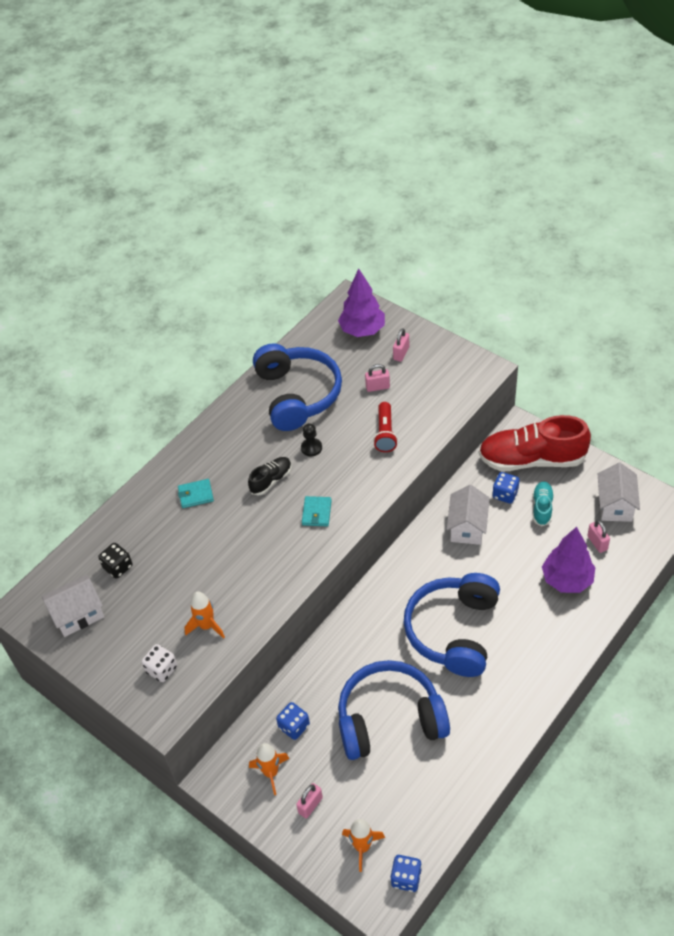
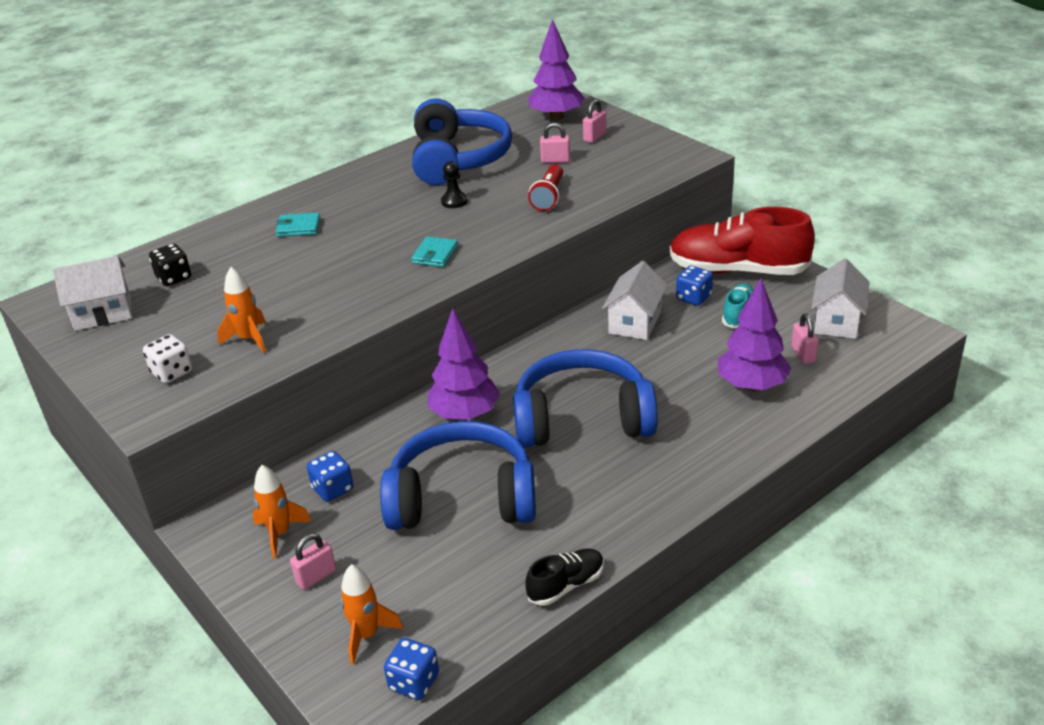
camera: 10 degrees right, 15 degrees down
black shoe [248,457,292,496] -> black shoe moved to [525,548,604,606]
blue headphones [404,573,500,677] -> blue headphones turned 60 degrees clockwise [513,349,658,448]
none -> purple tree [427,308,500,420]

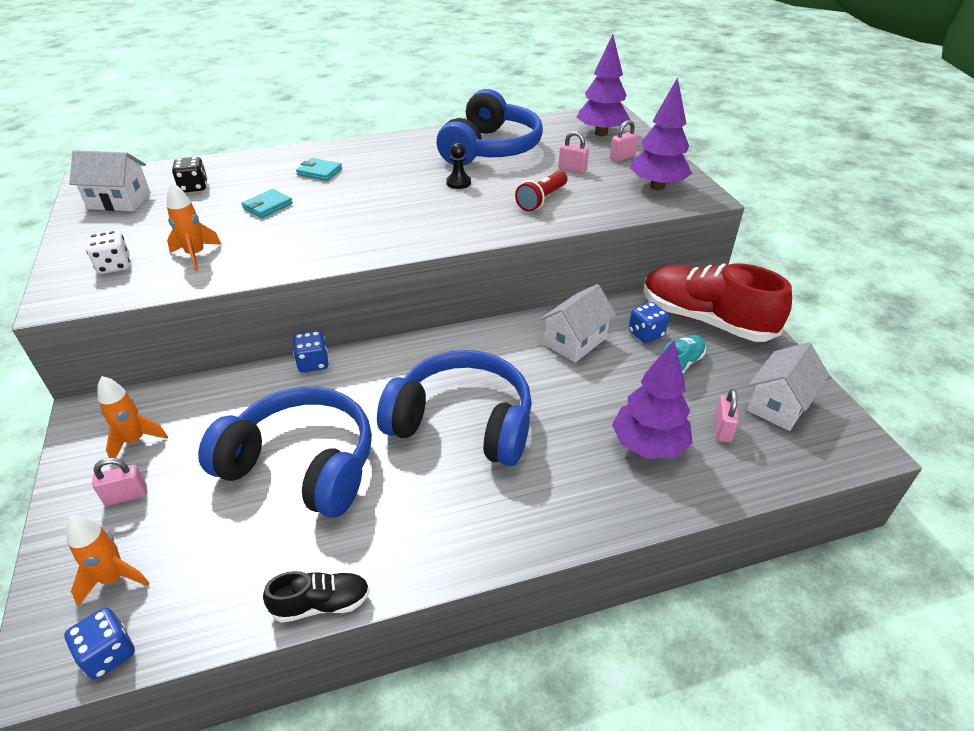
camera: 20 degrees right, 5 degrees up
blue dice [307,451,354,502] -> blue dice moved to [293,331,329,373]
turquoise wallet [411,236,458,267] -> turquoise wallet moved to [242,189,293,218]
purple tree [427,308,500,420] -> purple tree moved to [630,77,692,190]

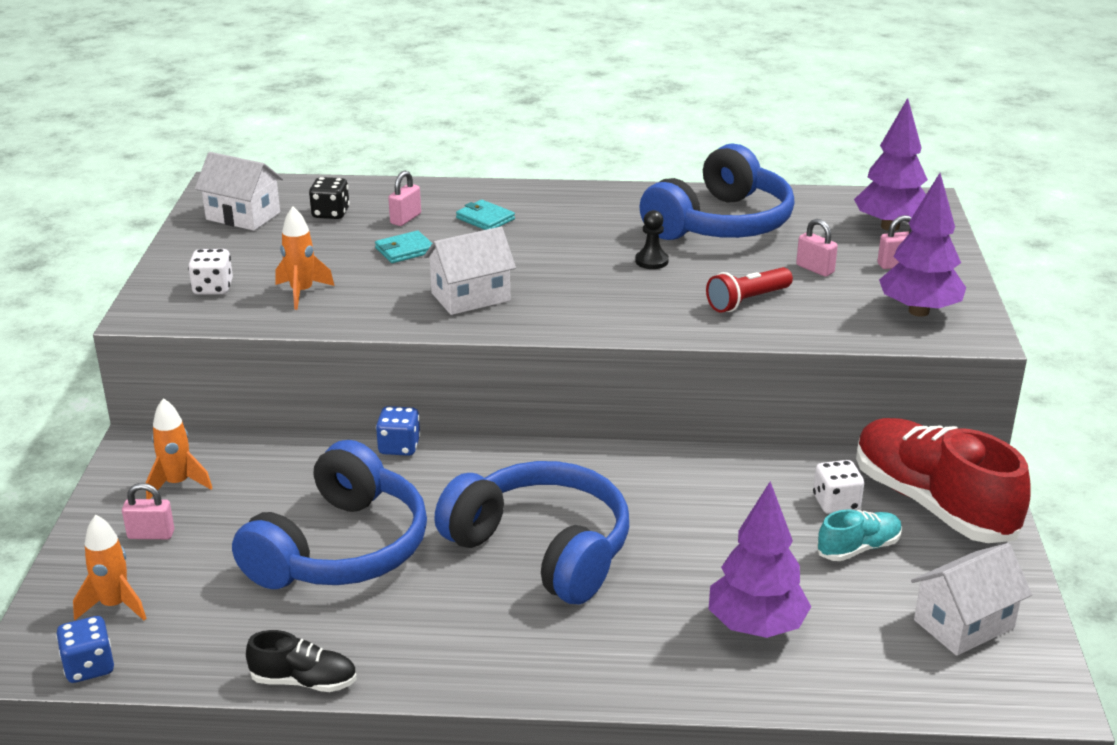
camera: 20 degrees right, 10 degrees down
blue headphones [198,387,372,517] -> blue headphones turned 75 degrees clockwise [232,440,427,589]
white house [540,284,616,362] -> white house moved to [424,227,516,315]
blue dice [628,302,669,343] -> white dice [813,460,864,514]
pink padlock [714,389,739,443] -> pink padlock moved to [388,171,421,226]

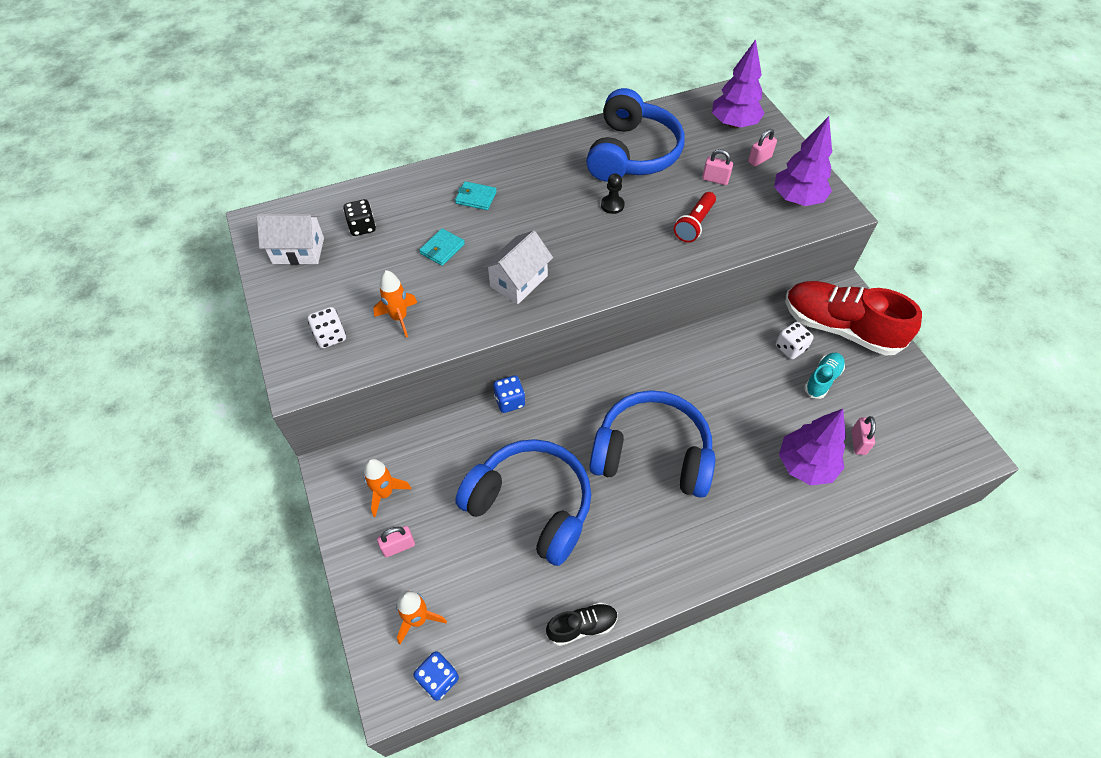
camera: 25 degrees left, 25 degrees up
blue headphones [232,440,427,589] -> blue headphones turned 60 degrees counterclockwise [455,439,591,566]
pink padlock [388,171,421,226] -> pink padlock moved to [851,416,876,455]
white house [911,543,1032,656] -> none

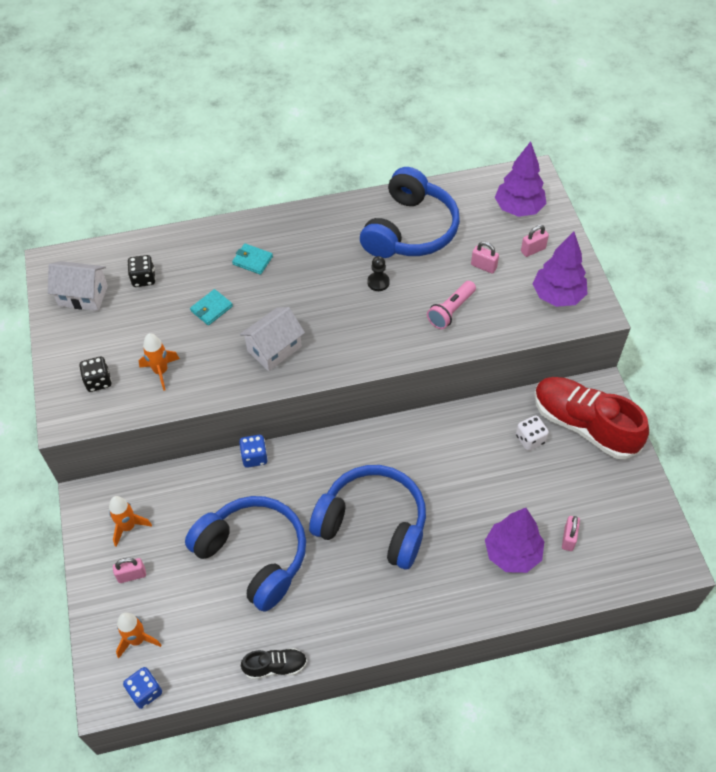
camera: 10 degrees right, 0 degrees up
white dice [308,307,346,348] -> black dice [79,357,112,392]
red flashlight [674,192,716,243] -> pink flashlight [427,281,476,329]
turquoise shoe [805,353,845,399] -> none

